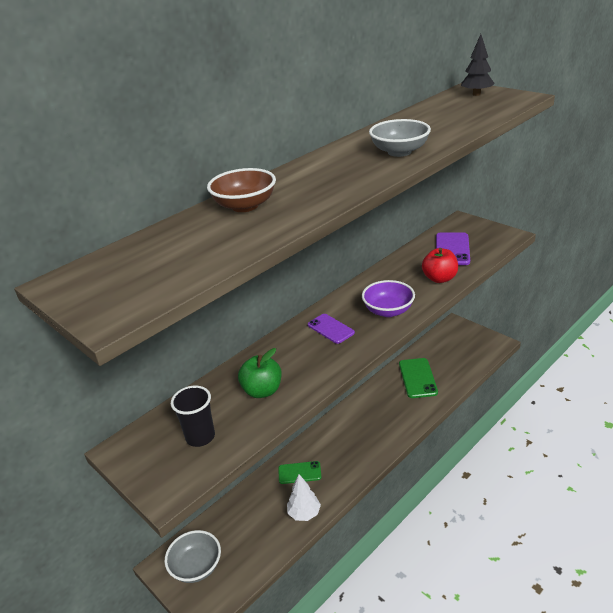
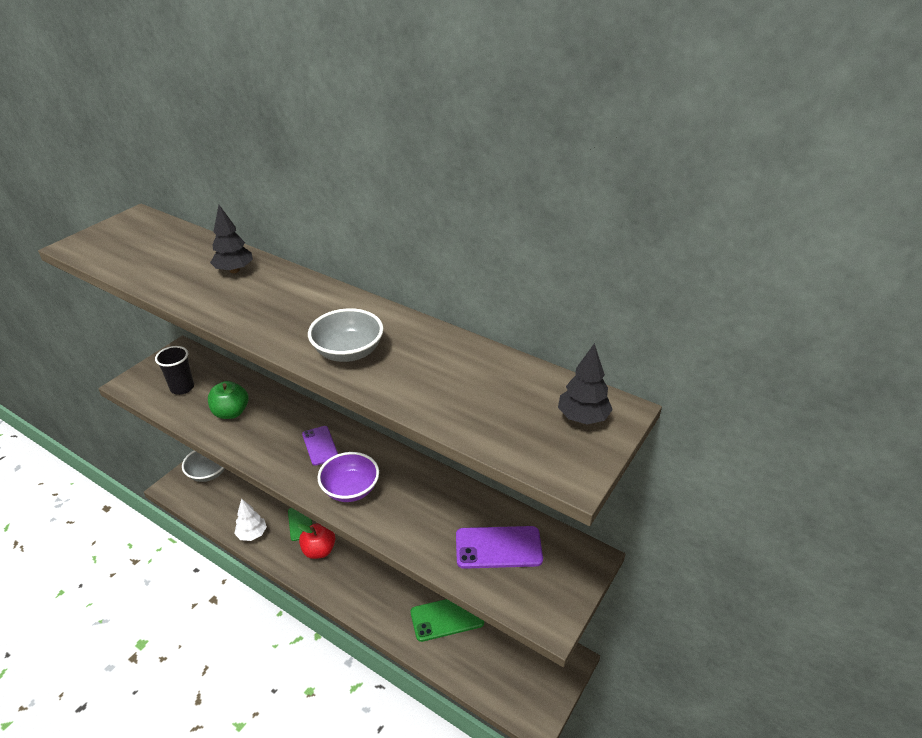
camera: 75 degrees right, 5 degrees up
brown bowl [207,168,276,212] -> black tree [210,205,253,273]
purple phone [308,314,355,344] -> purple phone turned 60 degrees counterclockwise [302,426,338,466]
red apple [422,248,458,283] -> red apple moved to [298,523,335,559]

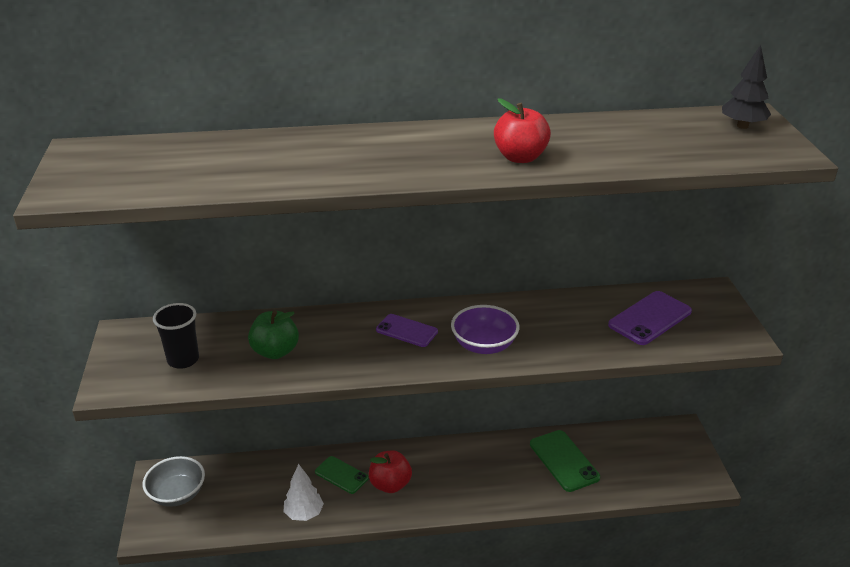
camera: 40 degrees left, 5 degrees down
black tree [210,205,253,273] -> none
grey bowl [308,308,383,362] -> red apple [494,98,551,163]
green phone [411,599,484,642] -> green phone turned 60 degrees counterclockwise [530,430,600,492]

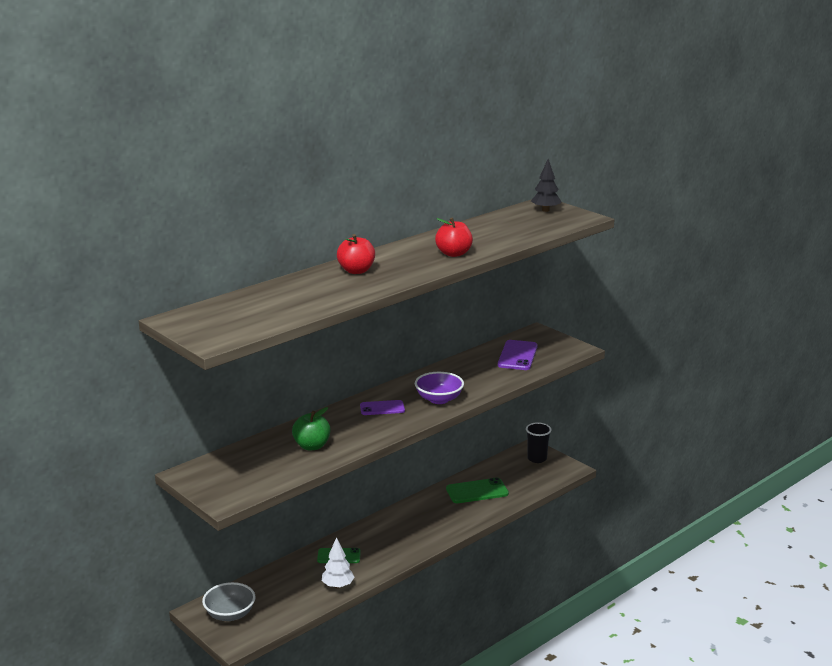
camera: 35 degrees left, 10 degrees down
black cup [153,303,199,369] -> black cup moved to [526,422,552,463]
red apple [369,450,412,493] -> red apple moved to [337,234,375,274]
green phone [530,430,600,492] -> green phone turned 45 degrees counterclockwise [446,477,509,503]

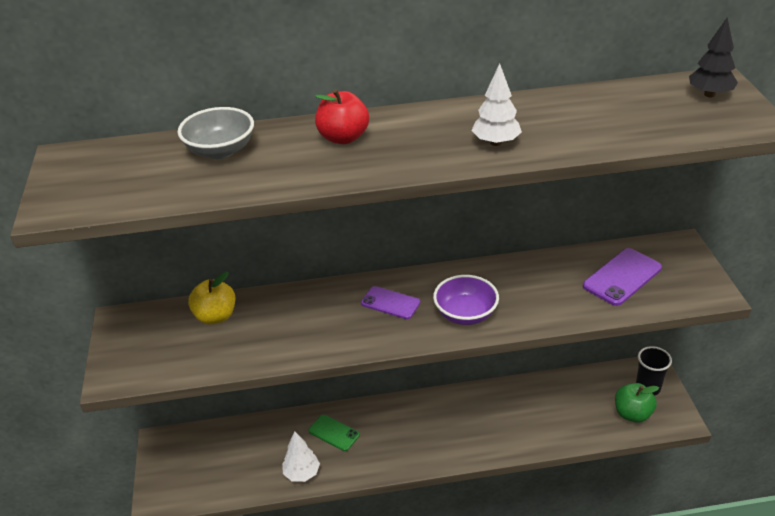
camera: 35 degrees right, 15 degrees up
grey bowl [202,582,255,621] -> grey bowl moved to [178,107,254,159]
green apple [292,407,331,450] -> green apple moved to [615,383,659,423]
red apple [435,217,473,257] -> white tree [472,63,522,146]
green phone [446,477,509,503] -> none
none -> yellow apple [188,272,235,325]

